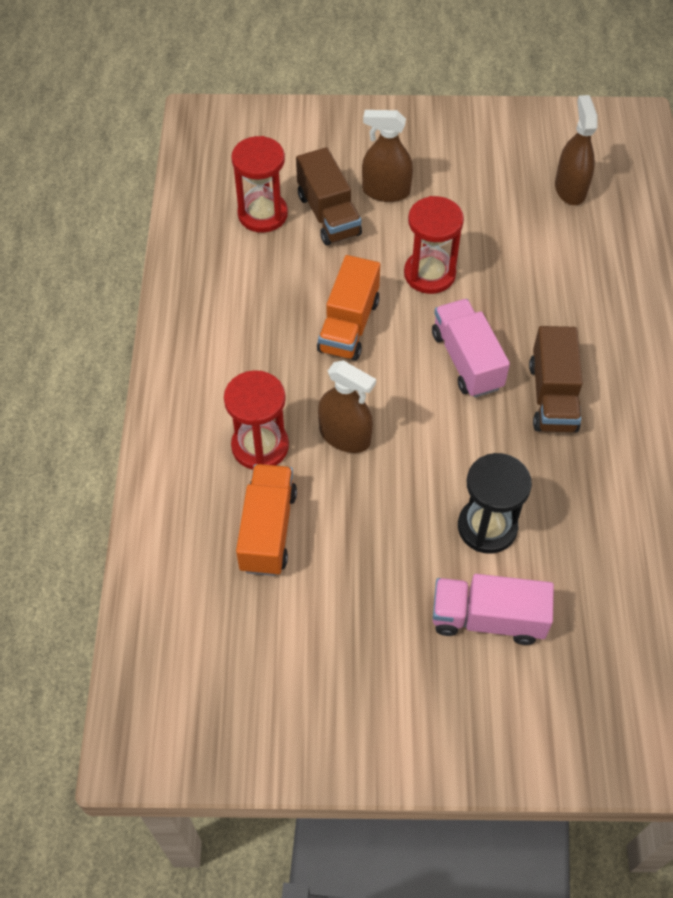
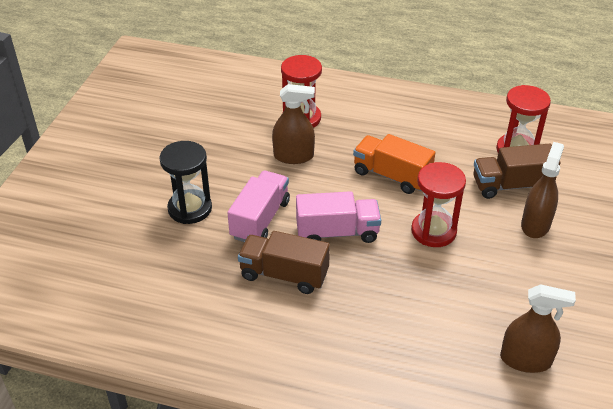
camera: 105 degrees right, 15 degrees down
orange truck [236,464,297,576] -> none
brown spray bottle [318,360,376,453] -> brown spray bottle turned 135 degrees counterclockwise [272,84,315,164]
pink truck [433,574,554,645] -> pink truck moved to [228,171,290,242]

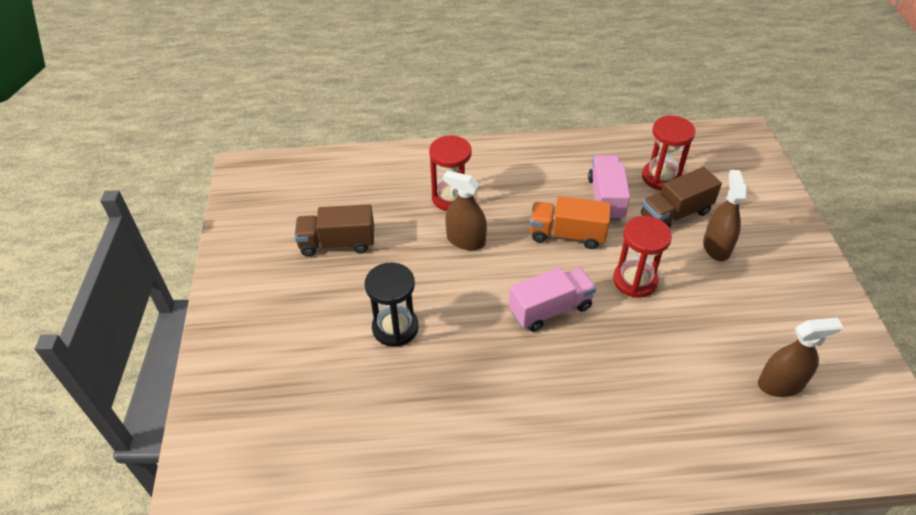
camera: 20 degrees left, 5 degrees up
pink truck [228,171,290,242] -> pink truck moved to [588,155,630,221]
brown truck [238,231,330,294] -> brown truck moved to [294,204,374,257]
brown spray bottle [272,84,315,164] -> brown spray bottle turned 135 degrees counterclockwise [443,170,487,250]

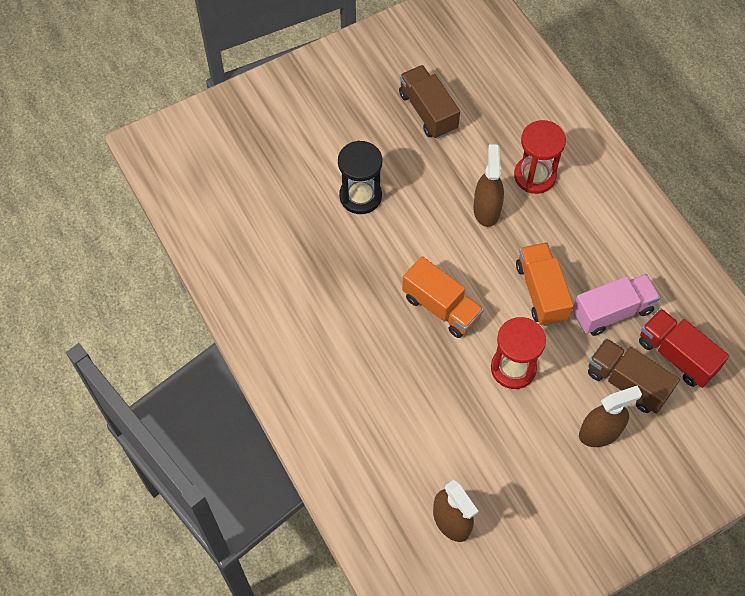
camera: 65 degrees right, 15 degrees up
pink truck [509,267,596,332] -> orange truck [402,256,484,338]
red hourglass [642,116,695,190] -> red truck [639,309,729,388]

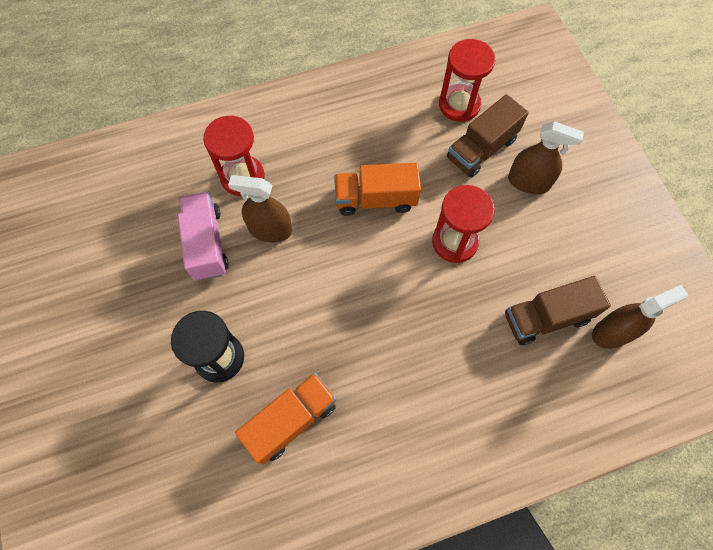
camera: 80 degrees left, 5 degrees up
brown truck [399,65,460,139] -> brown truck moved to [505,276,611,345]
orange truck [402,256,484,338] -> orange truck moved to [235,373,337,464]
pink truck [573,274,660,336] -> pink truck moved to [178,192,229,281]
brown spray bottle [579,385,642,447] -> brown spray bottle turned 120 degrees clockwise [508,121,584,194]
red truck [639,309,729,388] -> red hourglass [439,39,495,122]

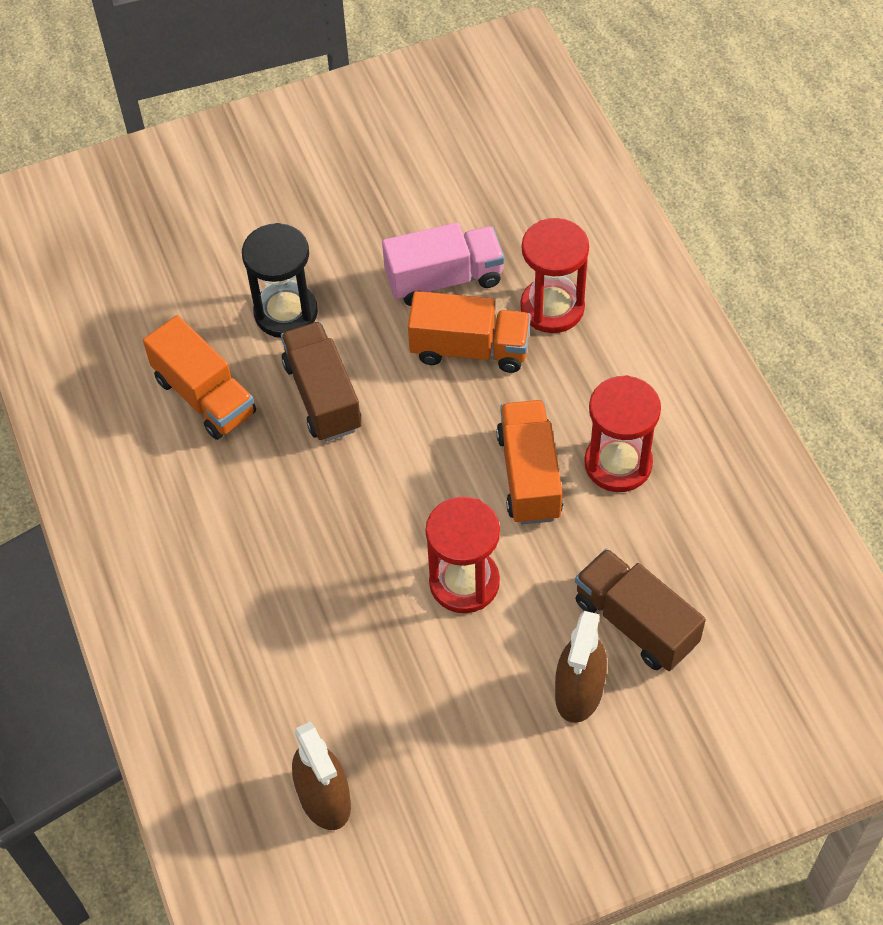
camera: 90 degrees right, 10 degrees down
brown spray bottle [228,175,292,243] -> orange truck [408,291,531,373]
red hourglass [439,39,495,122] -> red hourglass moved to [584,375,661,492]
brown truck [505,276,611,345] -> brown truck moved to [281,321,361,442]

